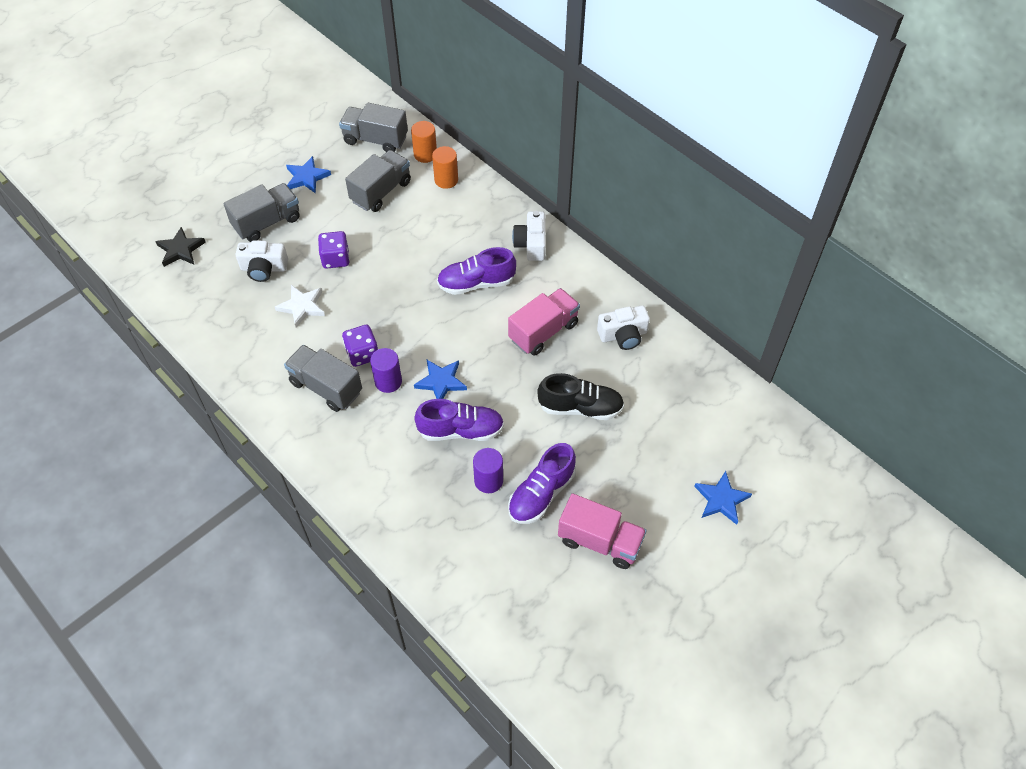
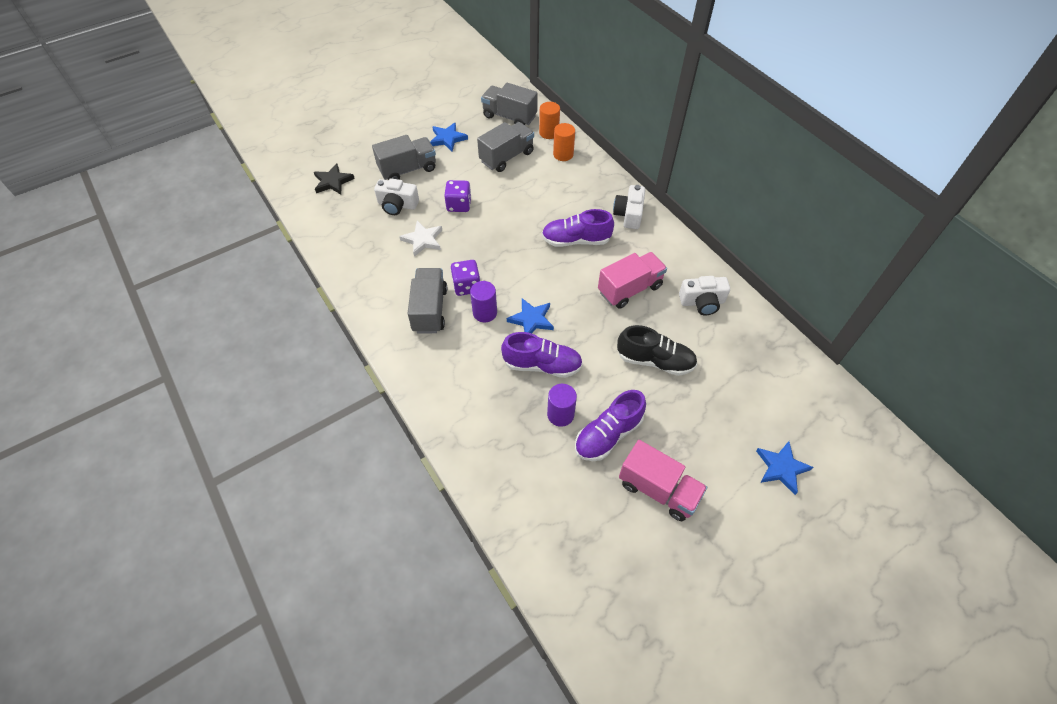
camera: 10 degrees right, 0 degrees up
grey truck [284,345,362,412] -> grey truck turned 45 degrees clockwise [408,268,447,333]

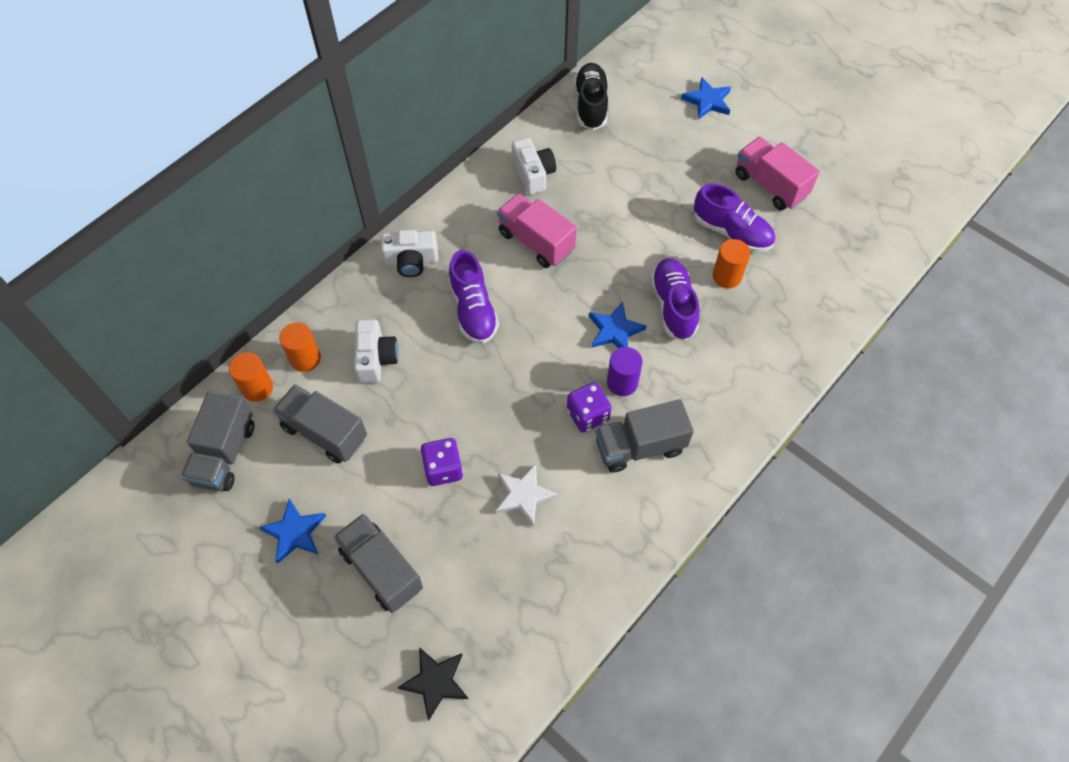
camera: 105 degrees left, 5 degrees up
white camera [374,178,419,215] -> white camera moved to [354,319,399,383]
purple cylinder [547,384,577,427] -> orange cylinder [713,239,750,288]
black shoe [617,325,697,376] -> black shoe moved to [574,63,608,130]
pink truck [619,440,707,521] -> pink truck turned 60 degrees counterclockwise [735,137,820,210]

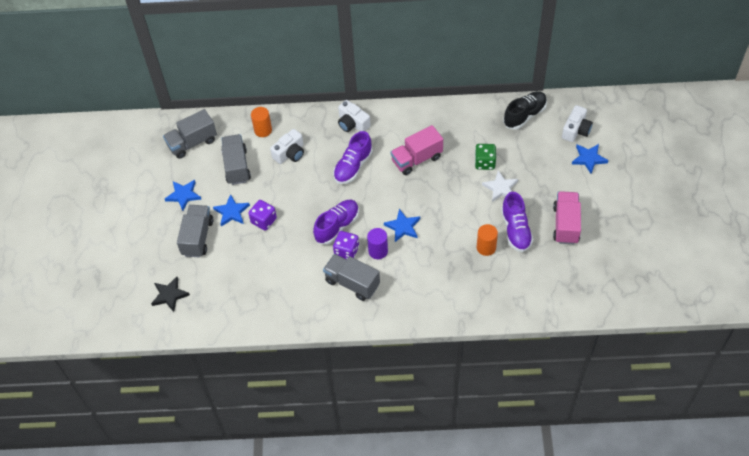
camera: 50 degrees right, 5 degrees down
orange cylinder [229,352,273,402] -> none
white star [496,464,558,527] -> white star moved to [482,170,518,202]
pink truck [497,193,577,268] -> pink truck turned 120 degrees counterclockwise [390,125,443,175]
white camera [512,137,556,195] -> white camera moved to [562,105,593,142]
purple shoe [650,258,700,341] -> purple shoe moved to [313,200,359,245]
none -> blue star [213,194,250,227]
none -> green dice [475,144,496,170]

